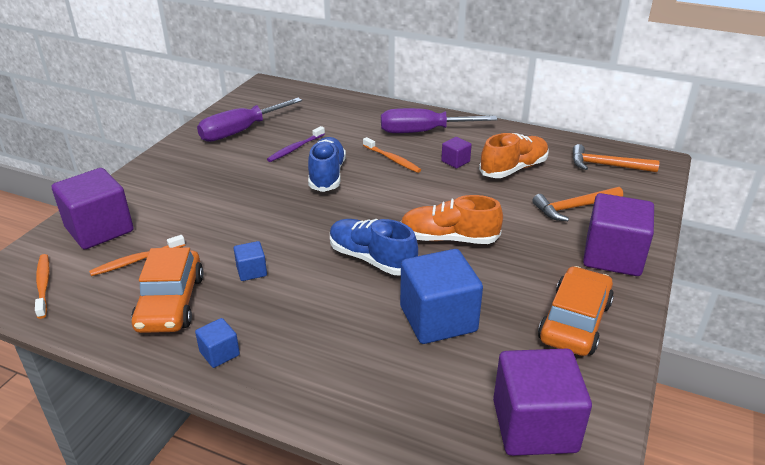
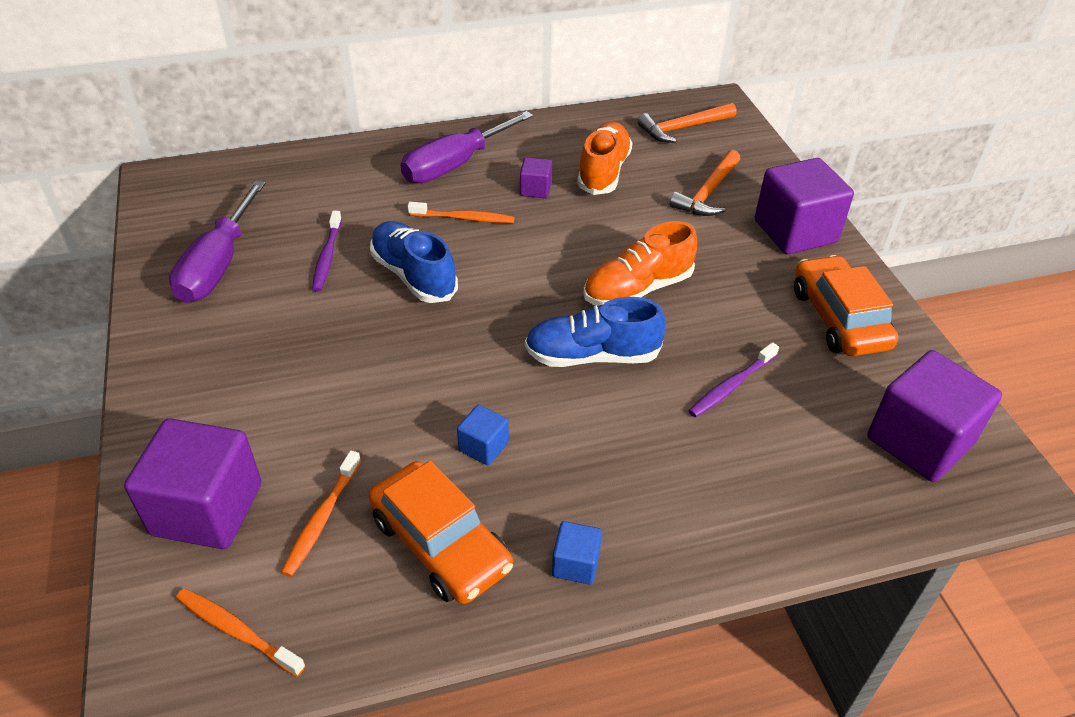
camera: 40 degrees left, 10 degrees up
blue cube [400,249,483,344] -> purple toothbrush [689,342,779,417]

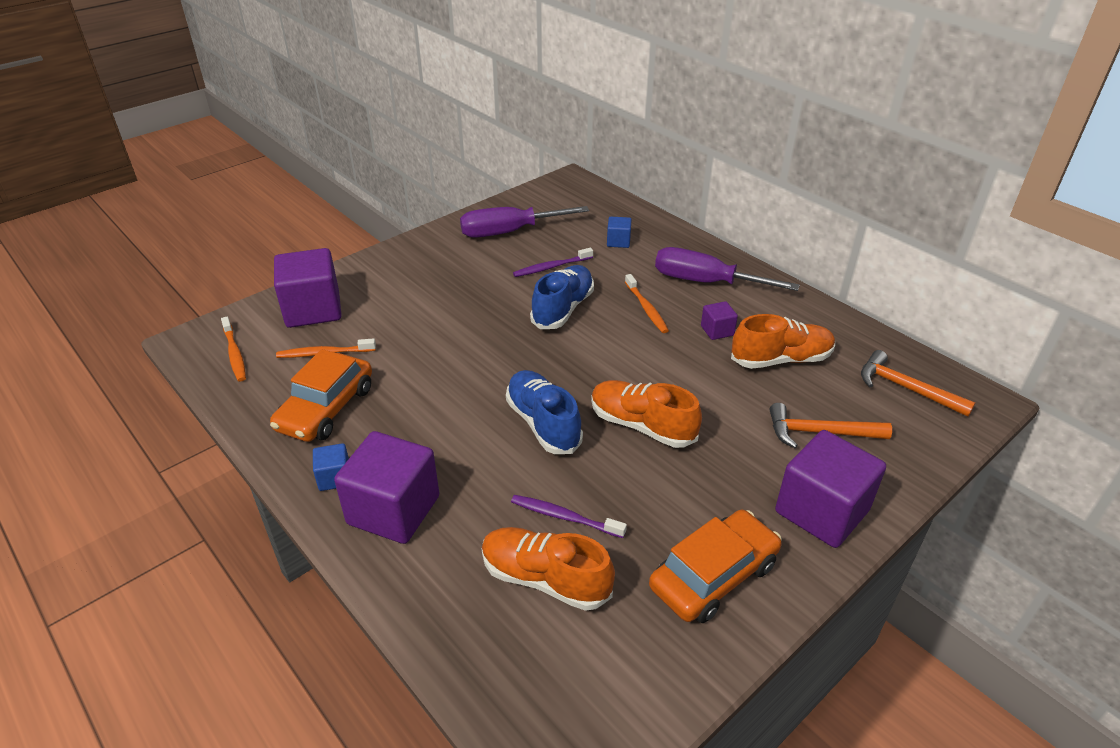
camera: 65 degrees right, 5 degrees down
orange toothbrush [176,588,306,677] -> orange toothbrush turned 150 degrees clockwise [221,316,246,382]
blue cube [457,405,509,465] -> blue cube moved to [607,217,631,248]
purple cube [867,350,1002,482] -> purple cube moved to [334,431,439,544]
none -> orange shoe [482,527,615,611]

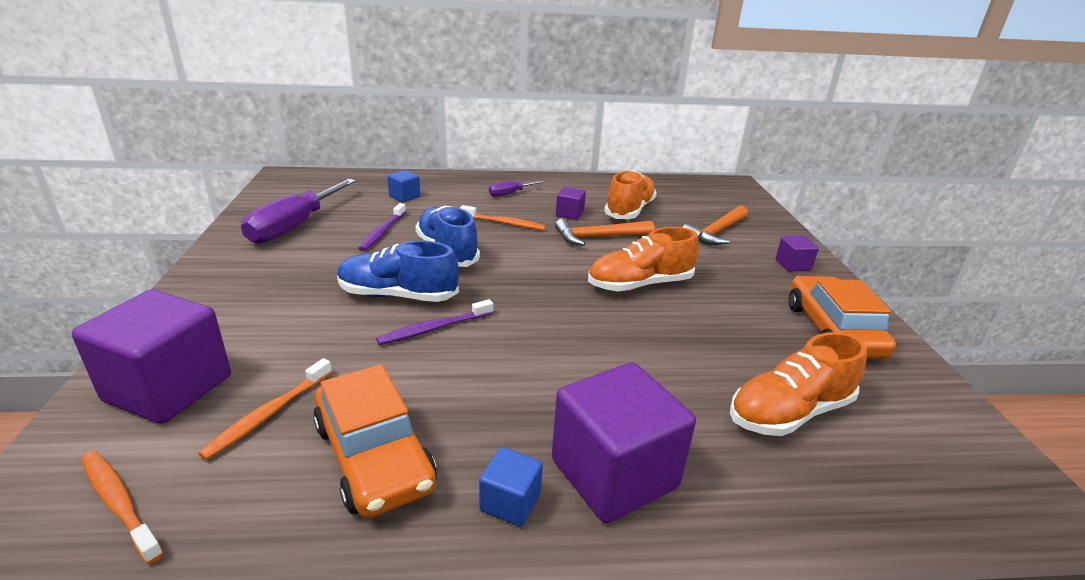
camera: 55 degrees left, 10 degrees down
orange toothbrush [221,316,246,382] -> orange toothbrush turned 150 degrees counterclockwise [81,451,164,564]
blue shoe [506,370,583,454] -> blue shoe moved to [337,240,459,302]
purple toothbrush [511,495,627,538] -> purple toothbrush moved to [376,299,493,345]
purple screwdriver [655,247,800,291] -> purple screwdriver [489,180,545,197], size x0.48
purple cube [775,430,886,548] -> purple cube [775,236,819,272], size x0.47
orange hammer [861,350,975,417] -> orange hammer moved to [555,219,654,246]

